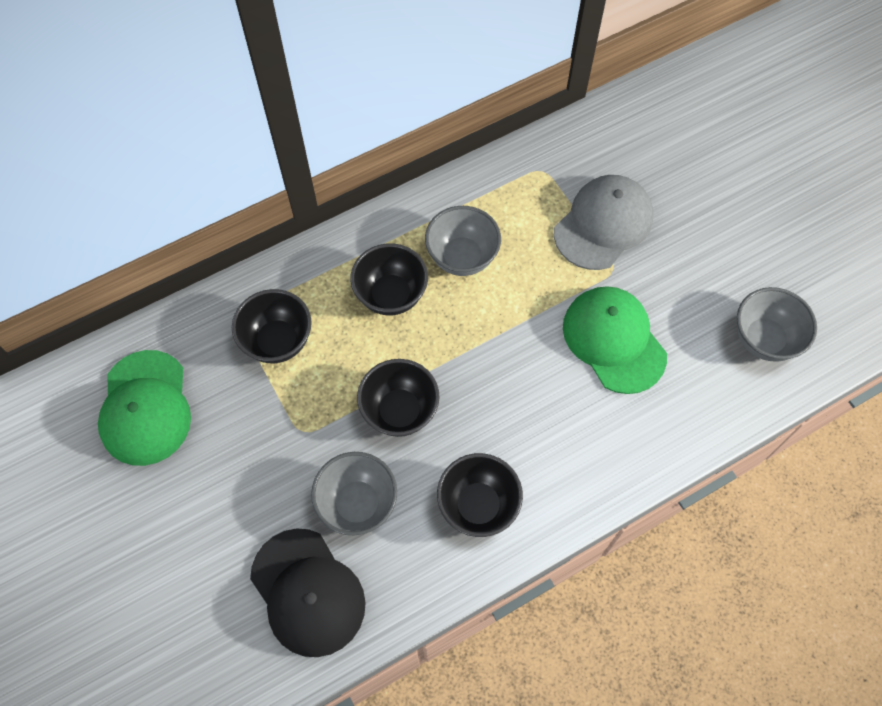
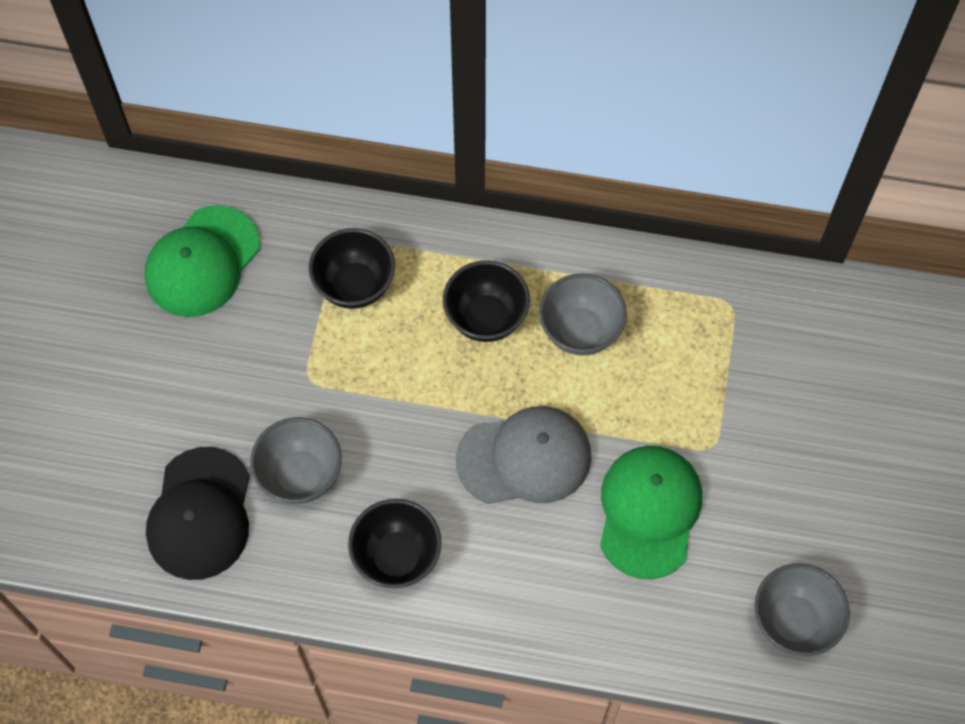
camera: 40 degrees right, 0 degrees up
black bowl [357,359,440,437] -> none
grey cap [554,175,653,270] -> grey cap moved to [456,406,591,504]

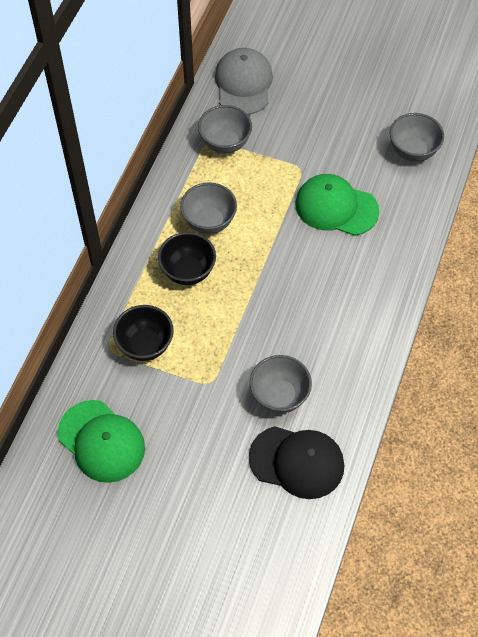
camera: 80 degrees left, 5 degrees down
black bowl [348,499,442,588] -> none
grey cap [456,406,591,504] -> grey cap moved to [215,48,273,115]
none -> grey bowl [198,105,252,153]

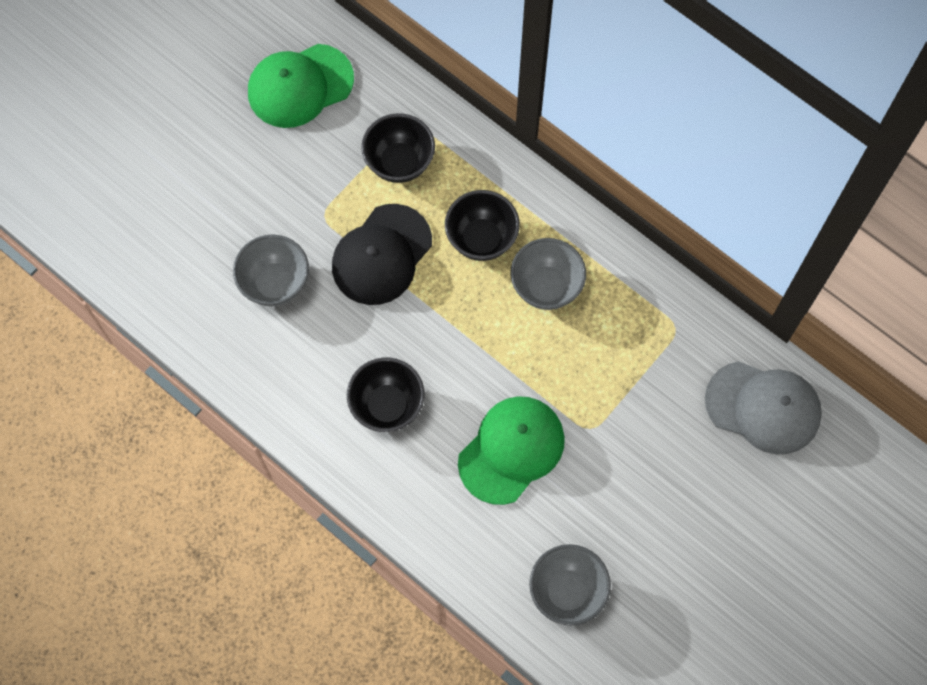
camera: 110 degrees right, 10 degrees up
grey bowl [198,105,252,153] -> none
black cap [249,426,344,499] -> black cap moved to [332,204,432,305]
none -> black bowl [347,358,425,432]

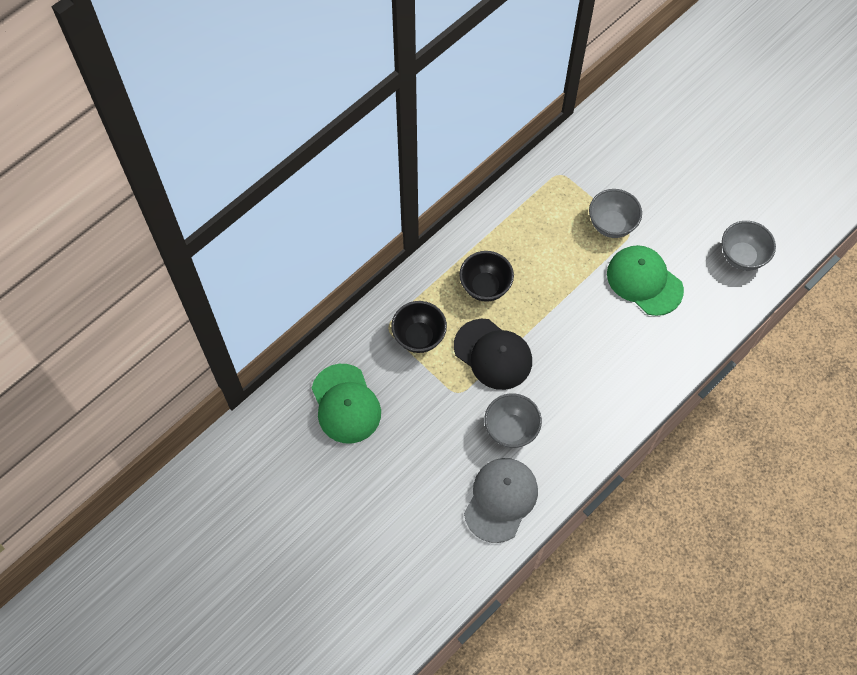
camera: 85 degrees left, 5 degrees down
black bowl [347,358,425,432] -> none
grey bowl [510,238,586,310] -> grey bowl moved to [589,189,642,238]
grey cap [705,361,822,454] -> grey cap moved to [464,458,538,543]

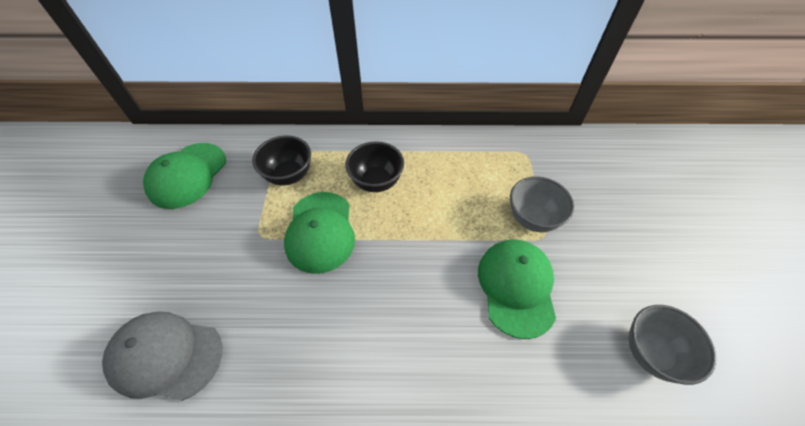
camera: 45 degrees right, 10 degrees down
black cap [454,319,532,390] -> green cap [284,192,355,274]
grey cap [464,458,538,543] -> grey cap turned 150 degrees counterclockwise [102,312,223,401]
grey bowl [484,393,542,448] -> none

